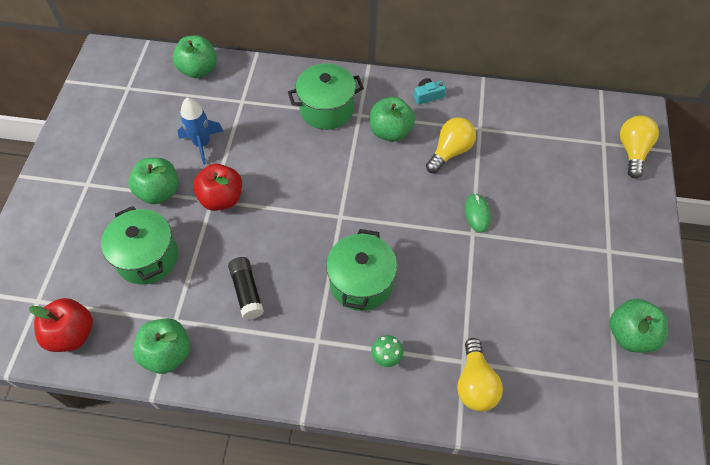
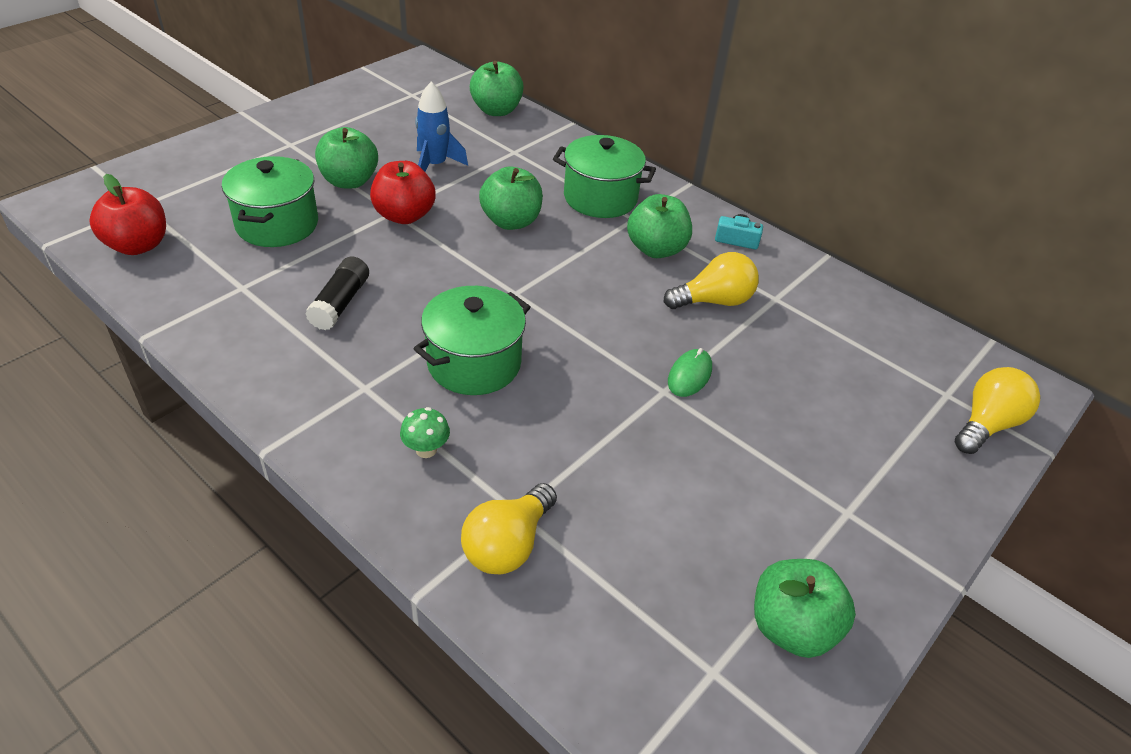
camera: 30 degrees right, 15 degrees down
green apple [133,318,190,374] -> green apple moved to [479,166,543,230]

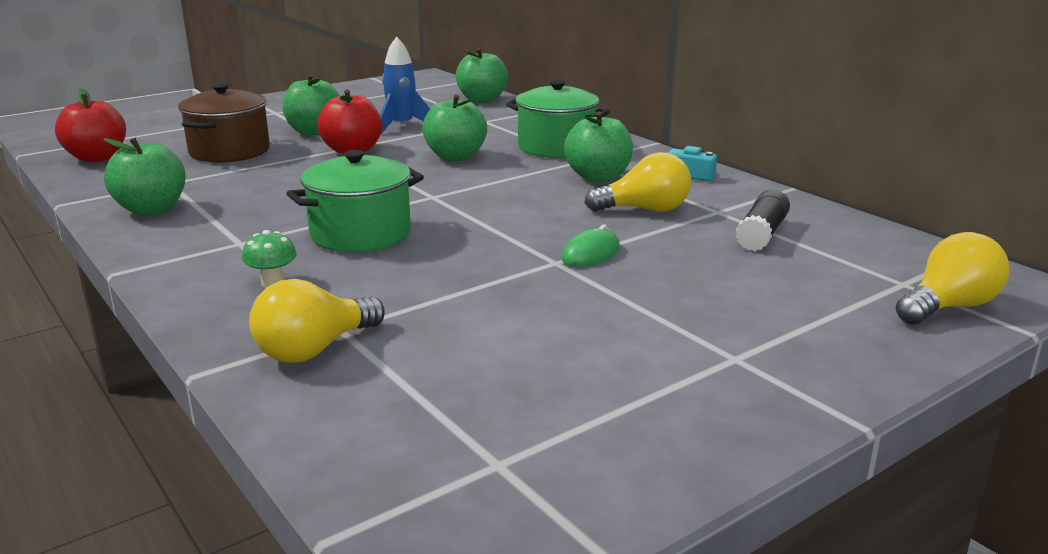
camera: 15 degrees right, 20 degrees down
green pot [222,156,318,247] -> brown pot [178,83,270,163]
black glue stick [305,257,369,330] -> black glue stick moved to [735,189,790,251]
green apple [754,559,856,658] -> green apple moved to [103,138,186,216]

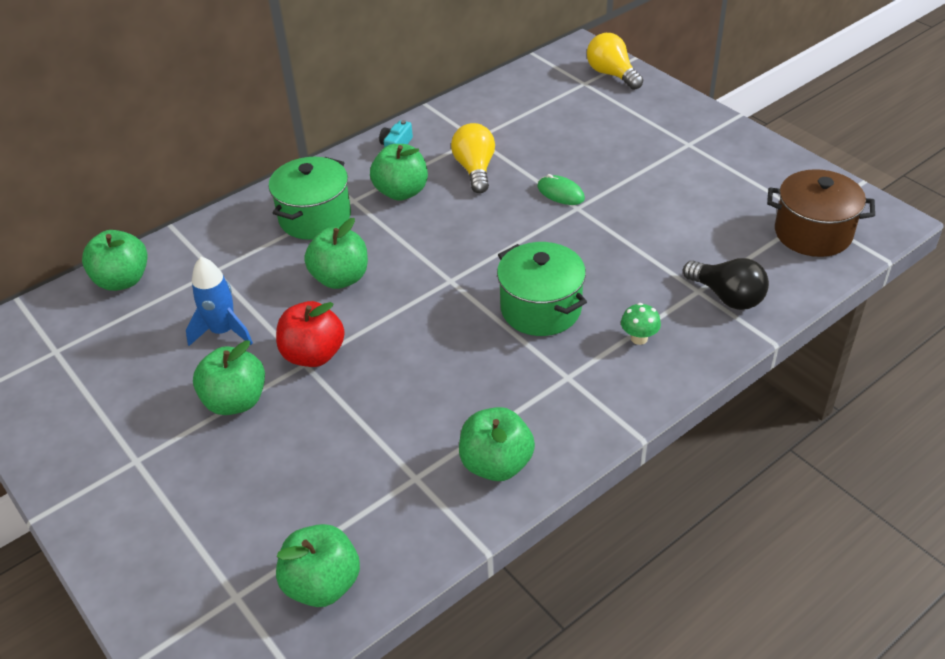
camera: 90 degrees left, 20 degrees up
red apple [55,88,126,162] -> green apple [276,524,360,607]
brown pot [178,83,270,163] -> brown pot moved to [767,169,875,257]
yellow light bulb [249,279,385,363] -> black light bulb [683,258,769,310]
black glue stick [735,189,790,251] -> none

